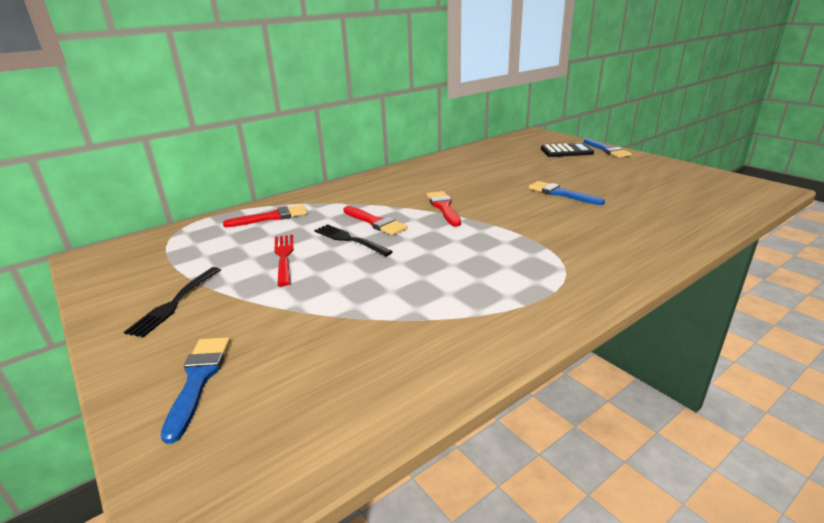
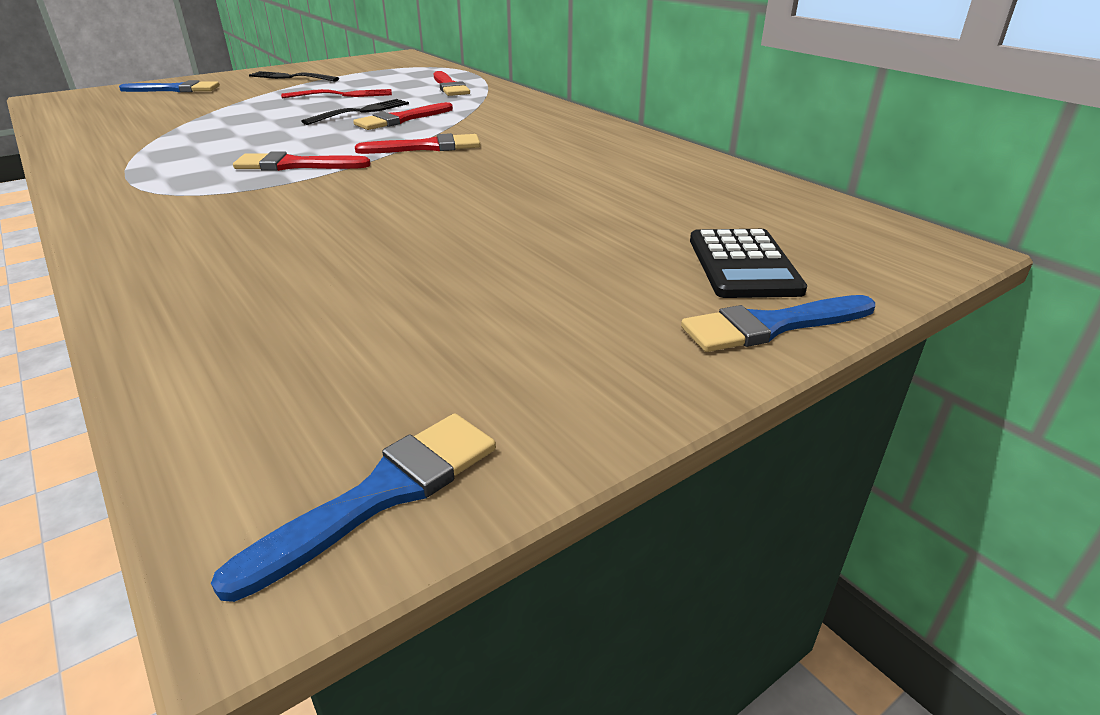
camera: 90 degrees right, 5 degrees up
blue brush [528,181,605,205] -> blue brush moved to [211,414,496,602]
none -> red brush [233,152,371,171]

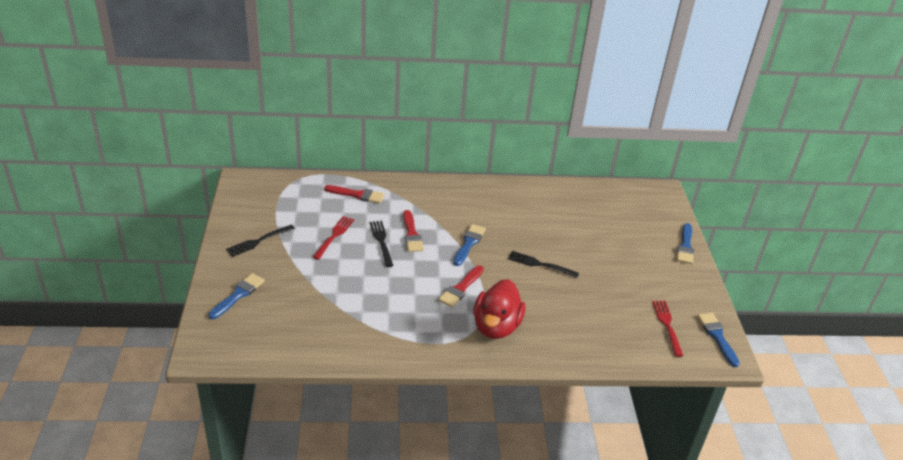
camera: 60 degrees left, 5 degrees up
red brush [355,133,480,154] -> blue brush [453,224,486,266]
black calculator [690,229,807,298] -> none
none -> red duck [473,279,525,339]
none -> black fork [508,251,579,278]
none -> red fork [652,301,683,357]

